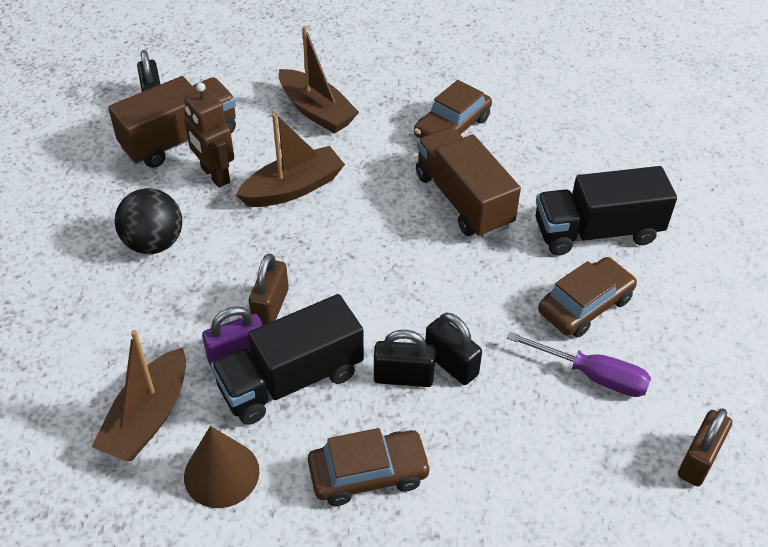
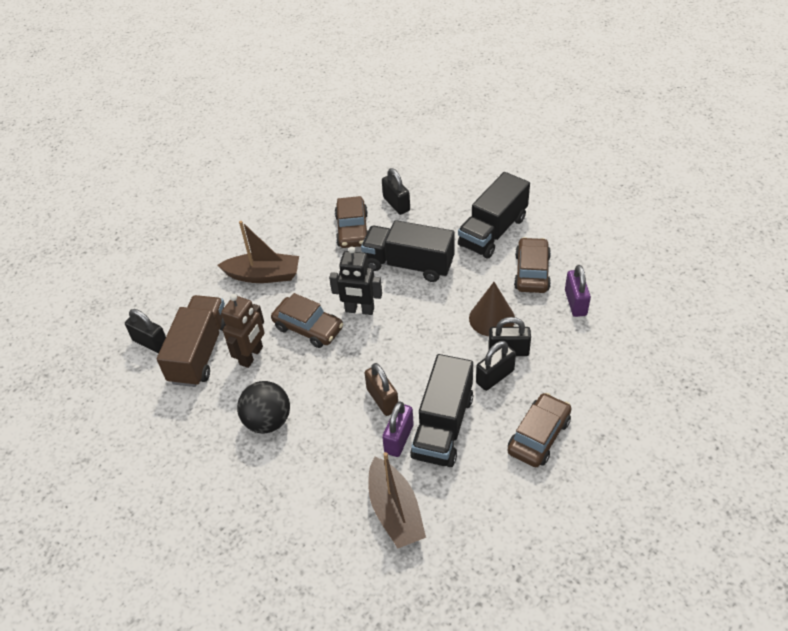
camera: 40 degrees left, 0 degrees up
brown robot [184,82,234,188] -> brown robot turned 75 degrees counterclockwise [221,294,265,368]
brown cone [184,426,259,508] -> brown cone moved to [469,282,515,336]
brown boat [236,113,345,207] -> brown car [271,293,343,348]
brown truck [416,127,521,238] -> black truck [361,220,454,282]
purple screwdriver [507,332,651,397] -> purple padlock [565,265,591,317]
brown padlock [678,409,732,487] -> none
none -> black robot [329,247,382,315]
none -> black padlock [382,168,410,215]

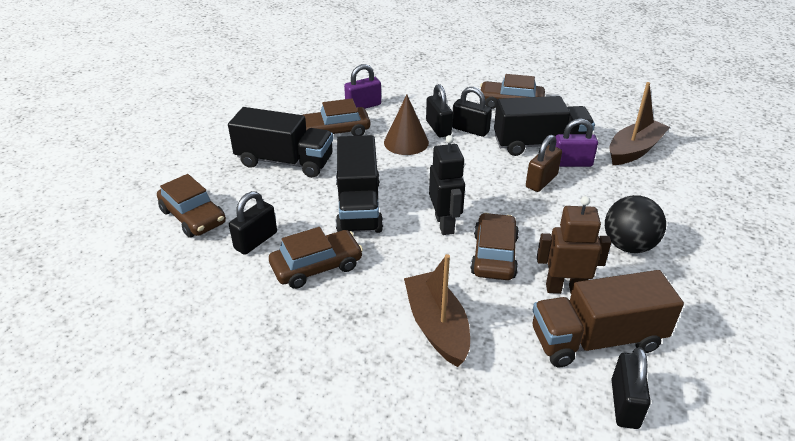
camera: 115 degrees left, 10 degrees down
none -> brown car [157,174,226,238]

